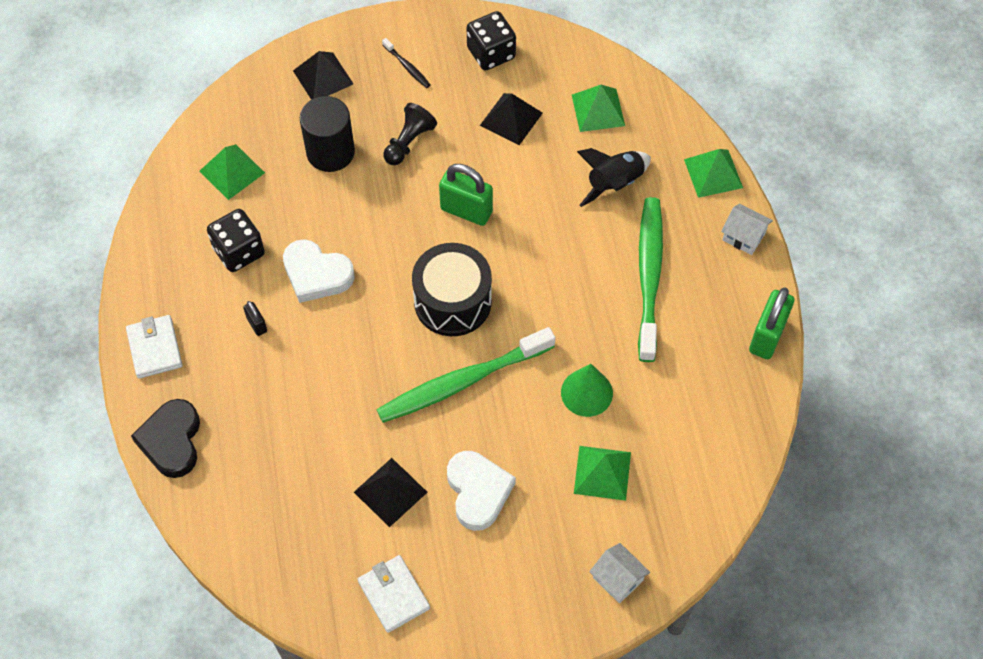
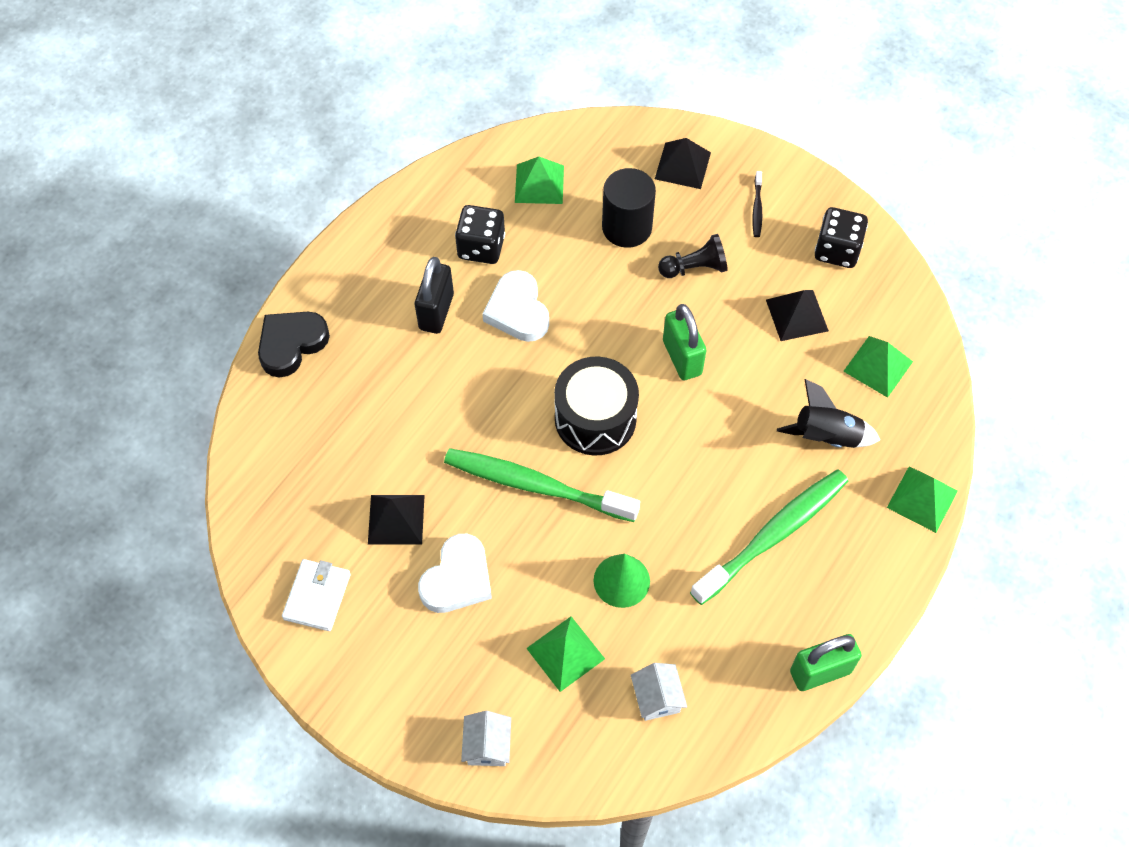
camera: 45 degrees right, 0 degrees up
white wallet [126,315,183,379] -> none
black padlock [243,301,267,336] -> black padlock [415,257,454,334], size x2.00
white house [721,204,773,255] -> white house moved to [631,663,687,721]

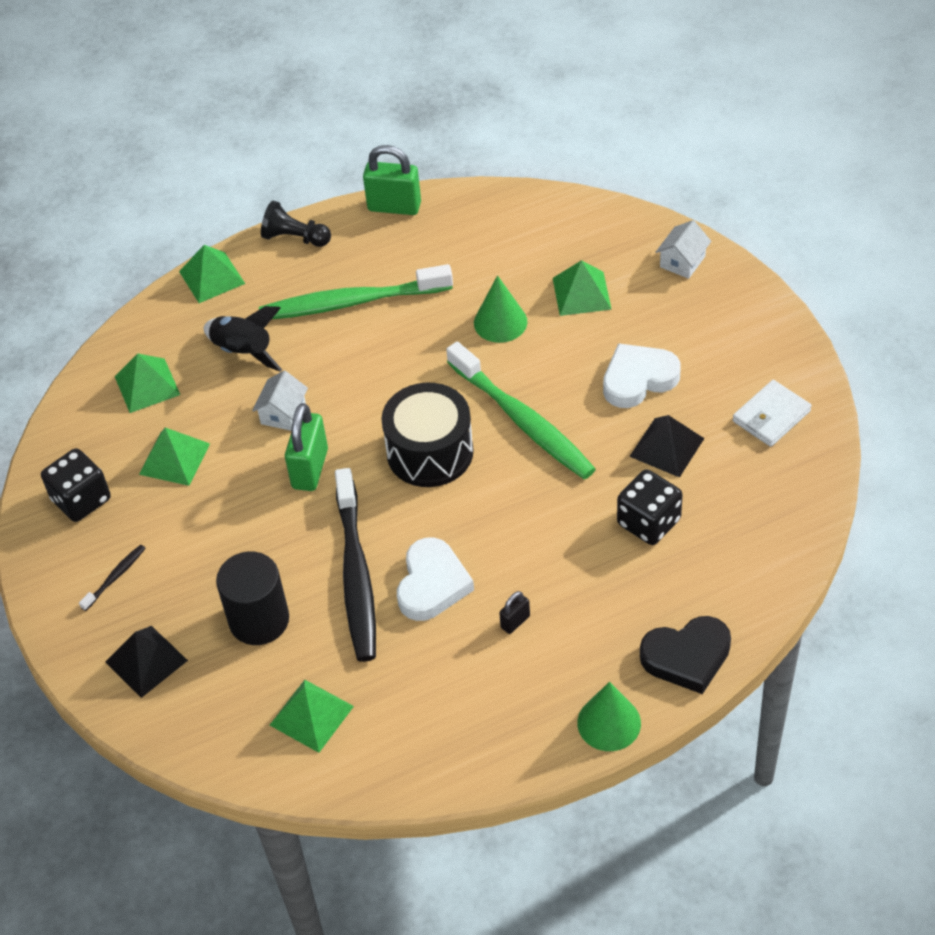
camera: 145 degrees left, 10 degrees down
black padlock [415,257,454,334] -> black padlock [499,591,530,634], size x0.50
black dice [455,205,505,264] -> black dice moved to [617,469,683,545]
white house [631,663,687,721] -> white house moved to [252,371,308,431]
black pawn [658,234,728,278] -> black pawn moved to [261,201,331,247]
black pyramid [766,290,829,341] -> green pyramid [139,428,210,486]
none -> black toothbrush [335,468,376,662]
none -> green cone [577,682,641,751]

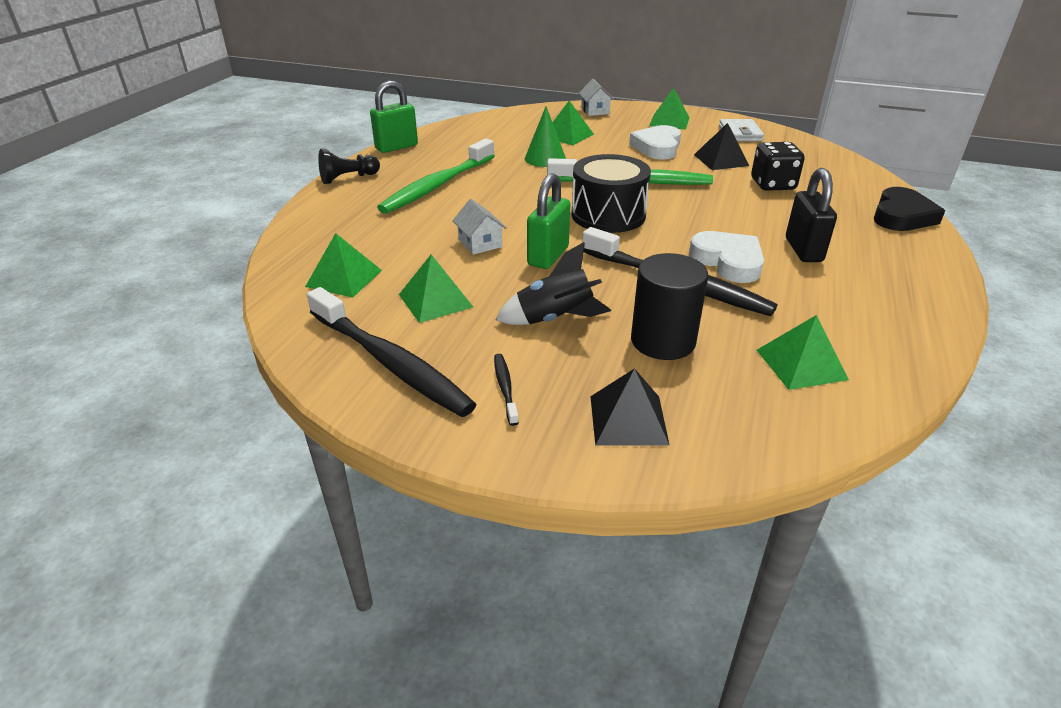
camera: 50 degrees left, 15 degrees down
black dice [41,448,111,522] -> black toothbrush [307,287,477,417]
green pyramid [179,245,245,303] -> green pyramid moved to [649,88,690,130]
black rocket [204,306,282,372] -> black rocket moved to [495,242,611,325]
green padlock [285,403,328,491] -> green padlock turned 60 degrees clockwise [527,173,570,269]
black padlock [499,591,530,634] -> black padlock [786,168,837,262], size x2.00
green cone [577,682,641,751] -> none

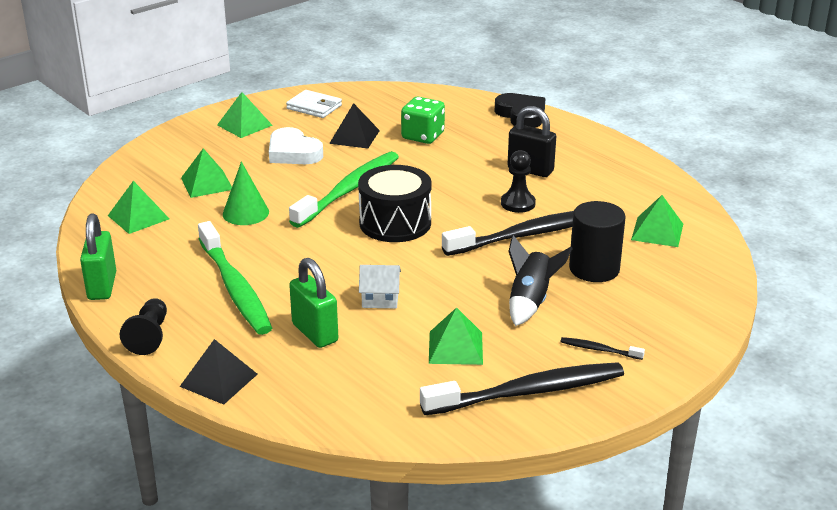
camera: 60 degrees left, 5 degrees down
green pyramid [305,233,382,298] -> green pyramid moved to [108,181,169,234]
green padlock [527,173,570,269] -> green padlock moved to [289,258,338,348]
white house [579,79,614,116] -> none
black pyramid [590,368,670,446] -> black pyramid moved to [180,339,258,405]
white heart [689,231,764,283] -> black pawn [501,150,536,213]
black dice [751,142,805,191] -> green dice [401,97,445,144]

